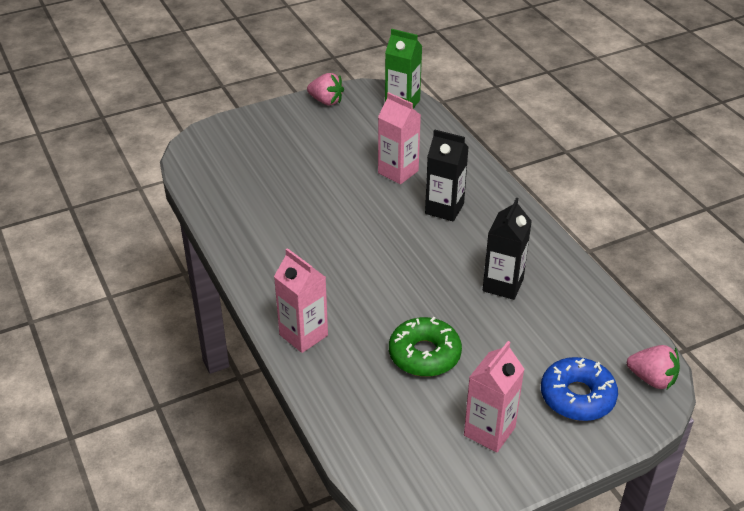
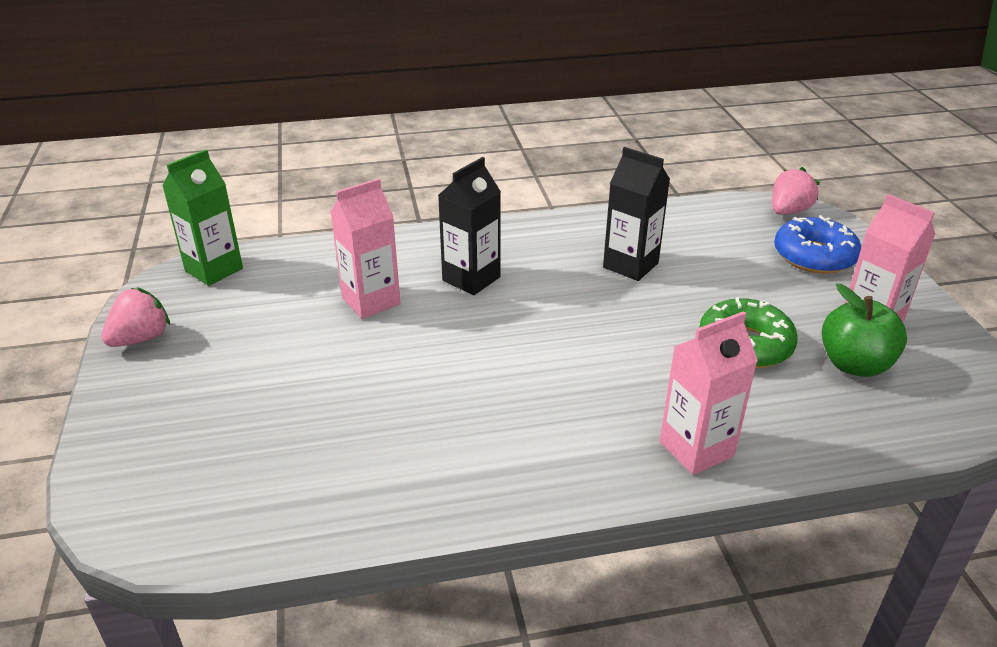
camera: 75 degrees left, 5 degrees down
none -> green apple [822,284,907,377]

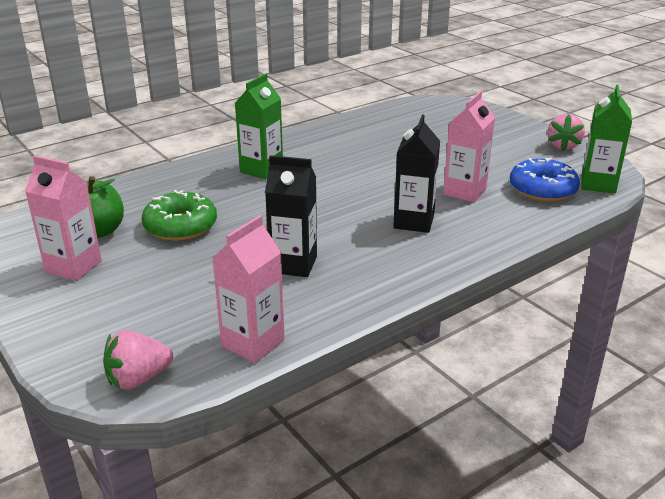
camera: 155 degrees right, 5 degrees down
pink carton [660,311,758,475] -> pink carton moved to [212,215,285,363]
pink strawberry [772,167,820,215] -> pink strawberry turned 45 degrees clockwise [103,330,173,390]
blue donut [774,215,861,274] -> blue donut moved to [510,158,580,202]
none -> green carton [235,73,283,179]

